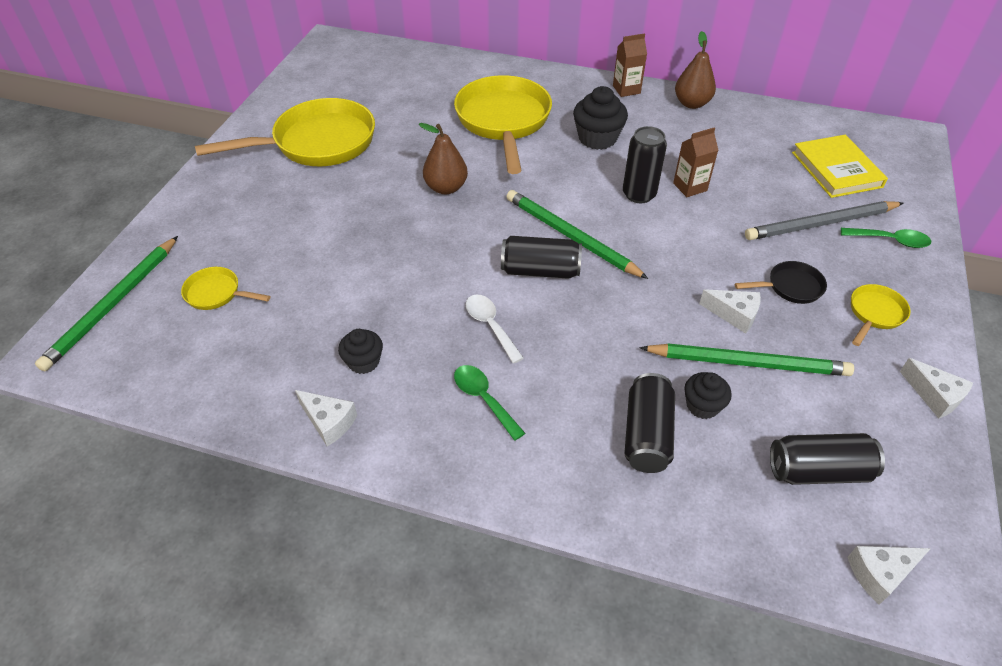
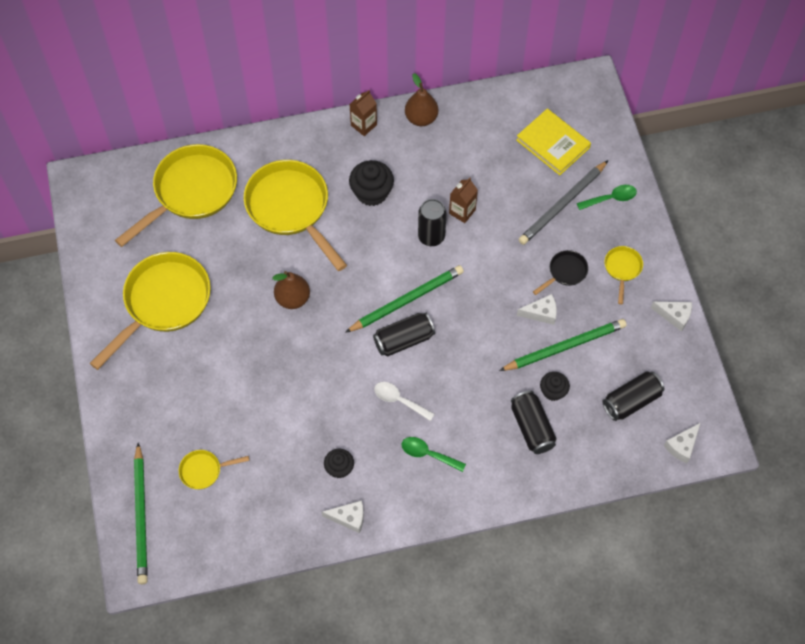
camera: 30 degrees left, 15 degrees up
green pencil [506,190,648,279] -> green pencil turned 135 degrees clockwise [345,265,464,333]
none -> yellow pan [115,144,237,247]

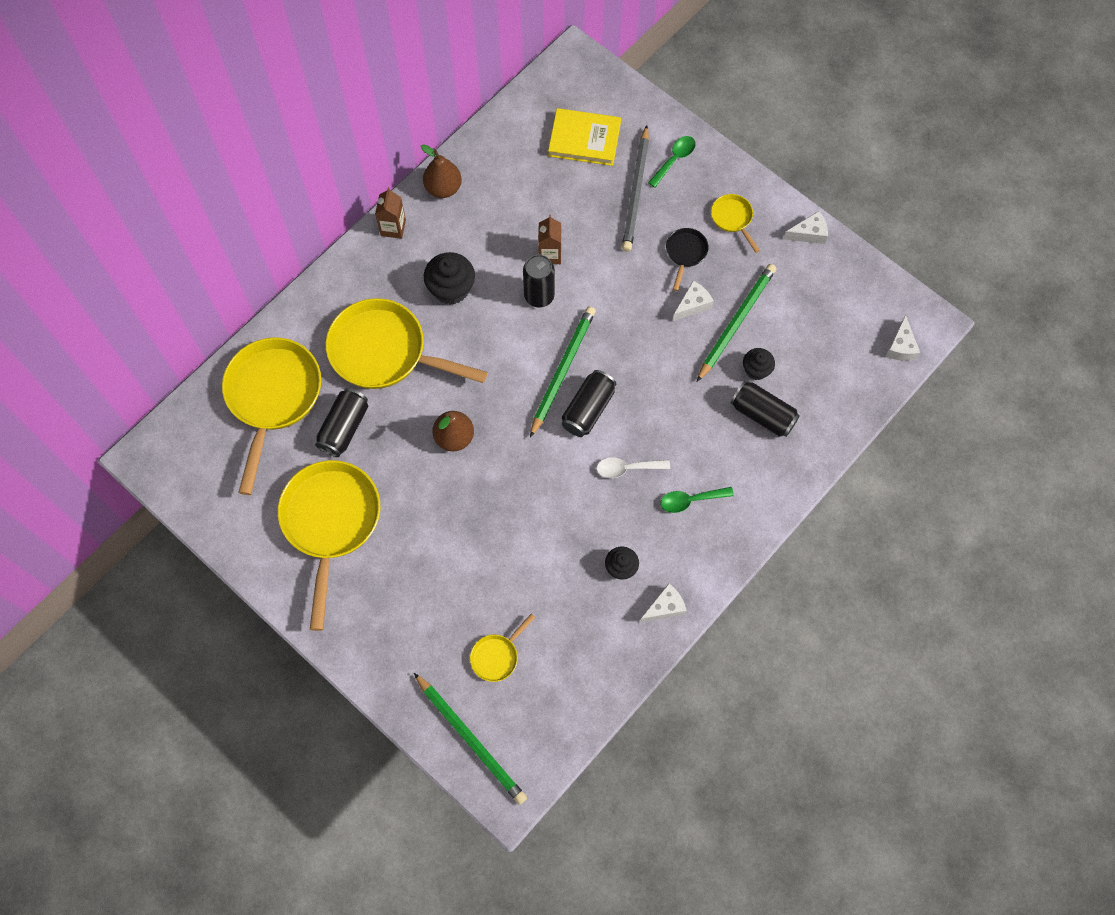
camera: 35 degrees left, 5 degrees up
black can [602,371,665,421] -> black can moved to [315,388,368,457]

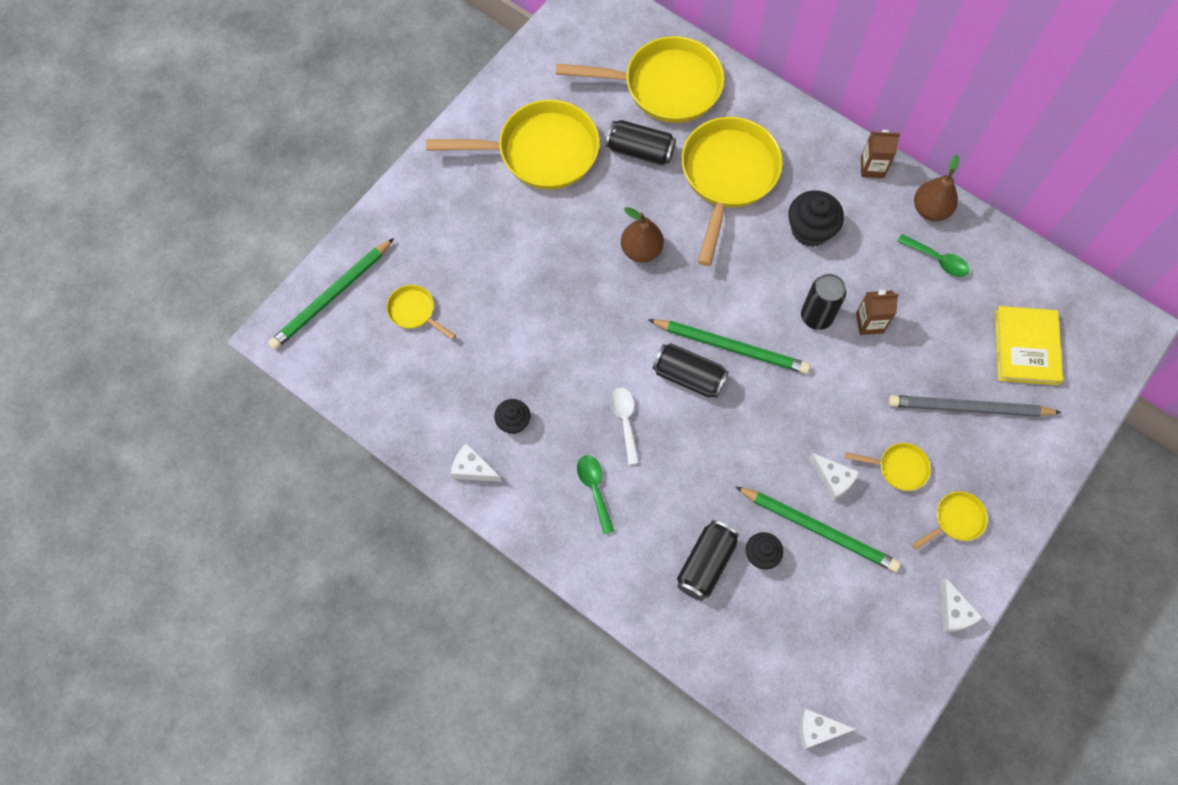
camera: 85 degrees right, 0 degrees up
white cheese [640,583,687,623] -> white cheese turned 150 degrees clockwise [451,443,502,482]
green spoon [648,136,695,188] -> green spoon moved to [897,234,969,277]
black pan [666,228,709,291] -> yellow pan [845,443,931,491]

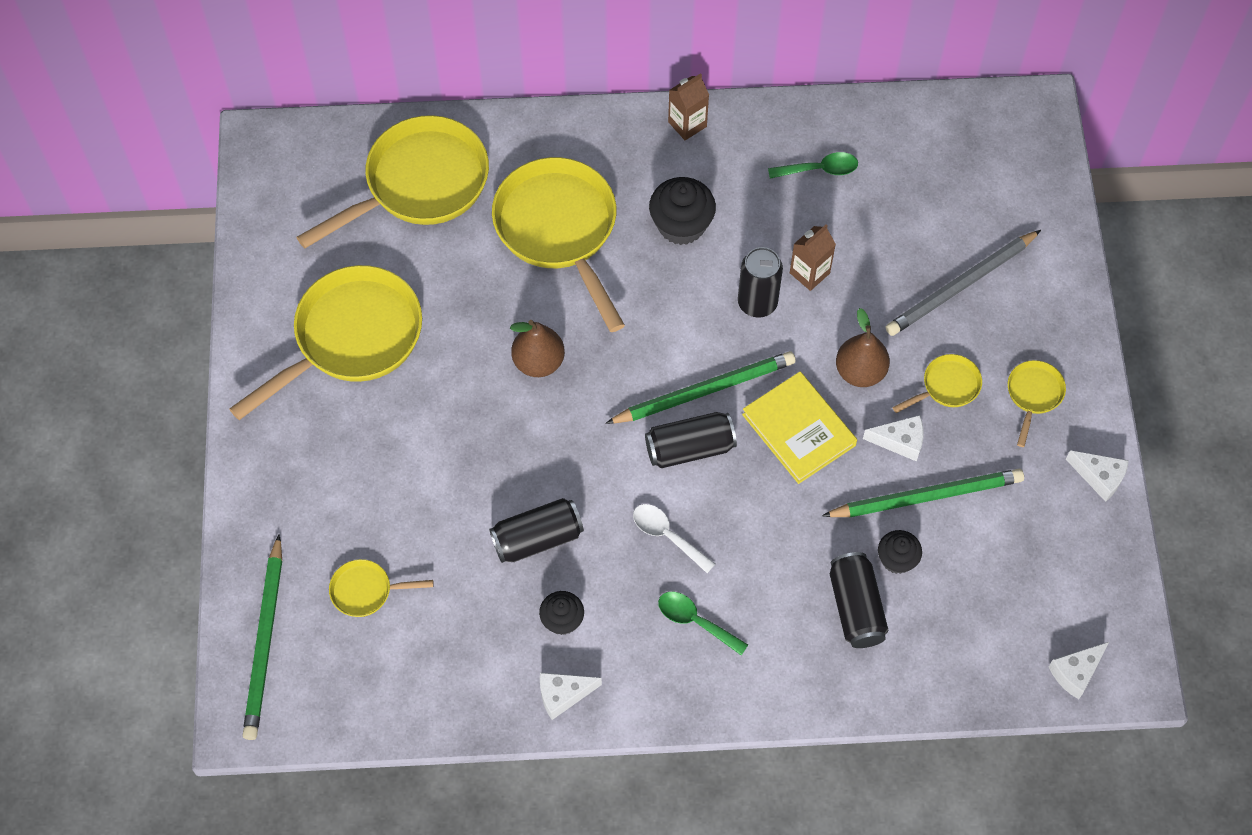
camera: 40 degrees left, 5 degrees down
black can [606,120,676,165] -> black can moved to [489,498,584,563]
brown pear [914,155,959,221] -> brown pear moved to [836,308,890,387]
yellow book [995,306,1063,385] -> yellow book moved to [742,372,857,484]

